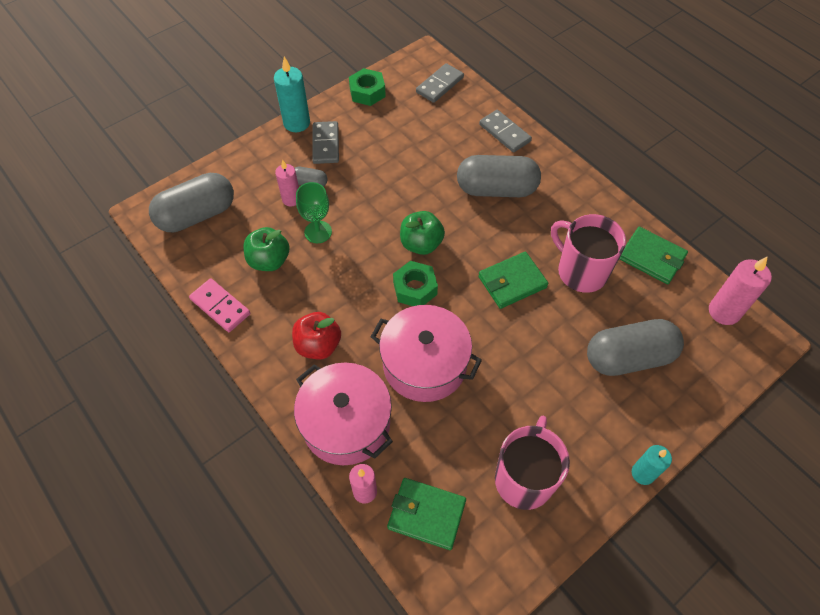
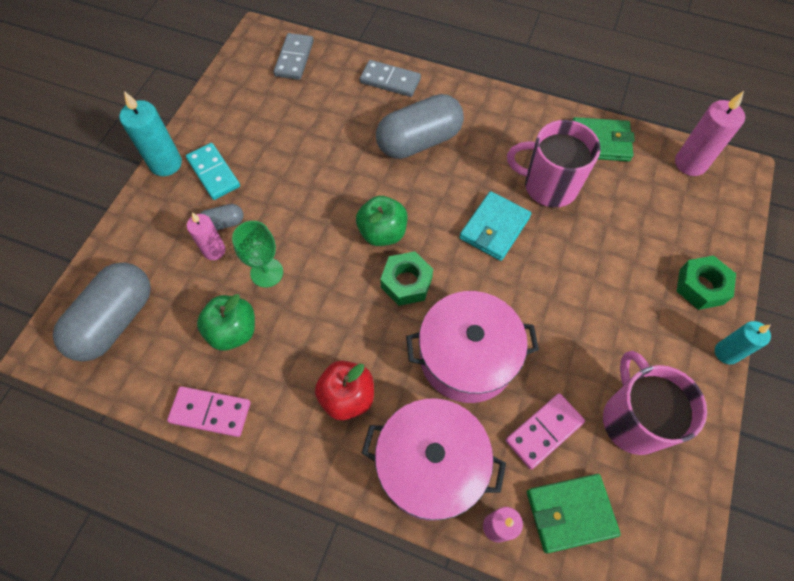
camera: 30 degrees left, 5 degrees up
grey domino [312,121,339,164] -> turquoise domino [186,143,240,200]
green nut [349,68,386,106] -> green nut moved to [676,256,736,310]
green wallet [478,252,548,309] -> turquoise wallet [459,191,531,261]
grey capsule [587,319,684,376] -> none
none -> pink domino [506,393,585,470]

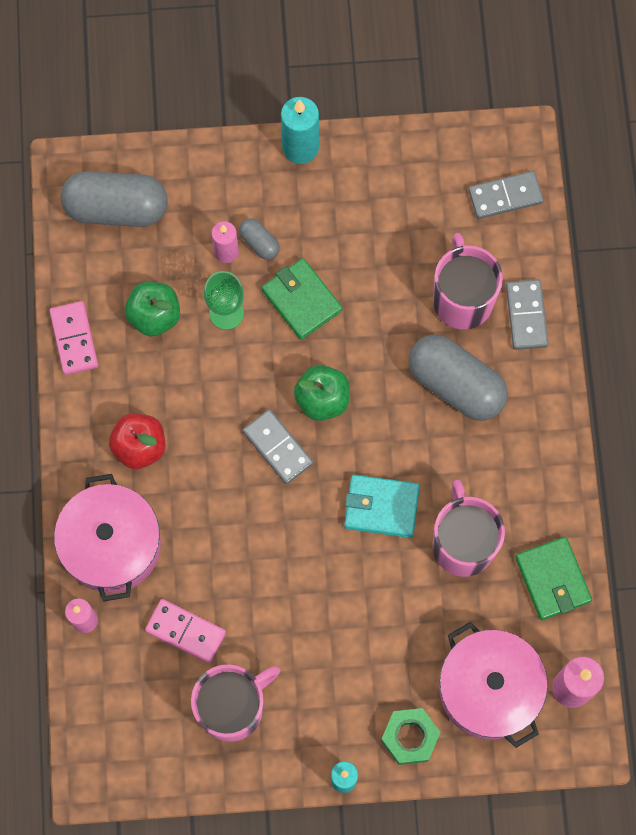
camera: 65 degrees right, 10 degrees up
turquoise domino [186,143,240,200] -> none
green nut [380,251,433,306] -> grey domino [243,409,313,484]
pink pot [406,291,539,403] -> pink pot moved to [439,622,548,748]
green wallet [527,474,621,553] -> green wallet moved to [262,258,342,340]
none -> pink mug [433,233,503,330]

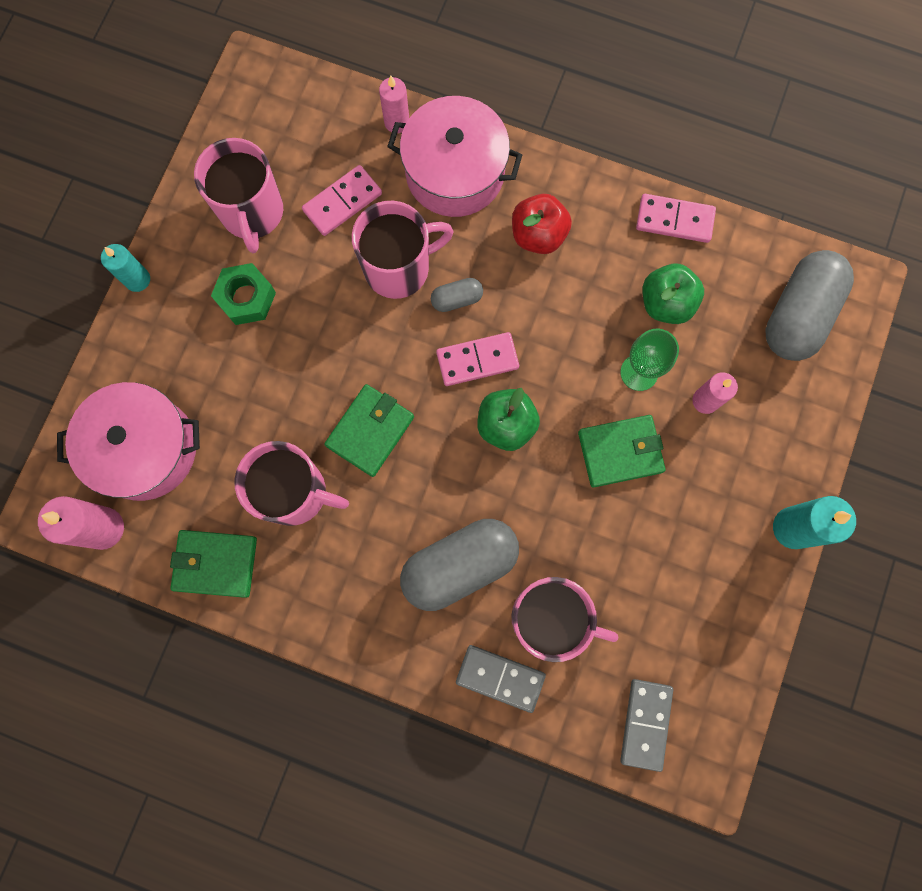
camera: 115 degrees right, 5 degrees up
grey capsule [239,218,280,260] -> grey capsule moved to [431,278,483,312]
grey domino [243,409,313,484] -> pink domino [436,332,519,386]
turquoise wallet [344,475,420,538] -> green wallet [324,384,414,477]
green nut [381,708,441,765] -> green nut moved to [211,263,276,325]
none -> pink mug [352,201,454,299]

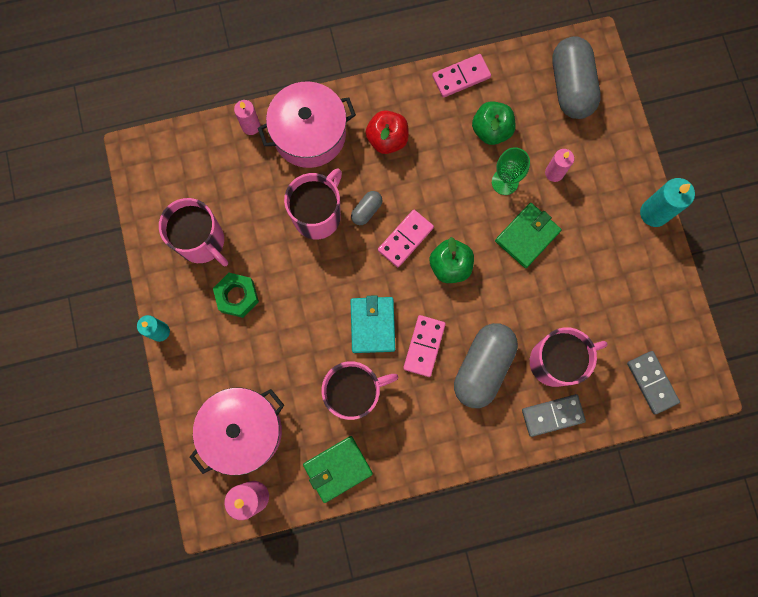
camera: 35 degrees left, 0 degrees up
pink domino [302,165,382,236] -> pink domino moved to [403,315,446,377]
green wallet [324,384,414,477] -> turquoise wallet [351,295,395,353]

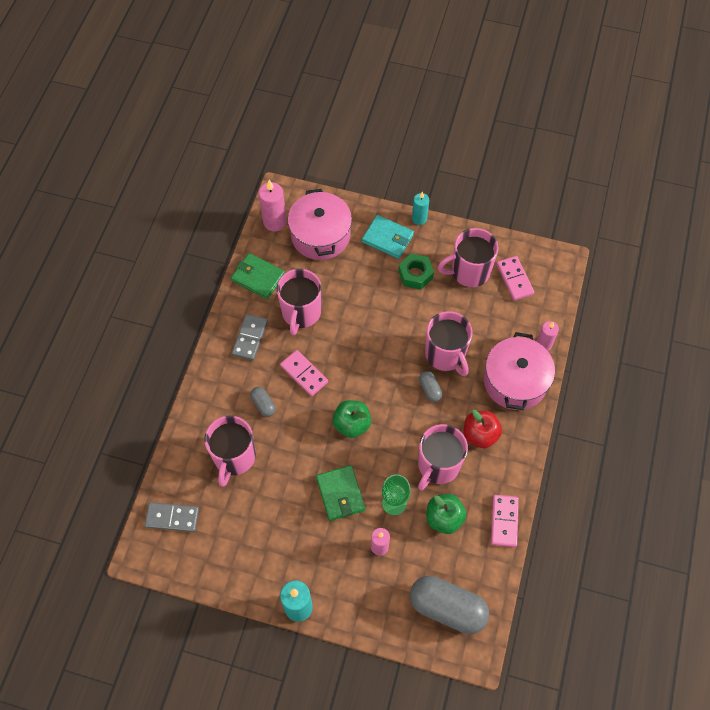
camera: 120 degrees right, 15 degrees down
green wallet [303,436,373,503] -> green wallet turned 60 degrees counterclockwise [231,253,285,299]
turquoise wallet [351,295,395,353] -> turquoise wallet moved to [362,215,414,259]
pink domino [378,210,434,267] -> pink domino moved to [497,256,534,300]
grey capsule [454,323,518,408] -> grey capsule [250,387,276,417], size x0.46
grey domino [522,394,586,437] -> grey domino moved to [232,314,268,361]
none -> pink mug [418,424,468,490]

